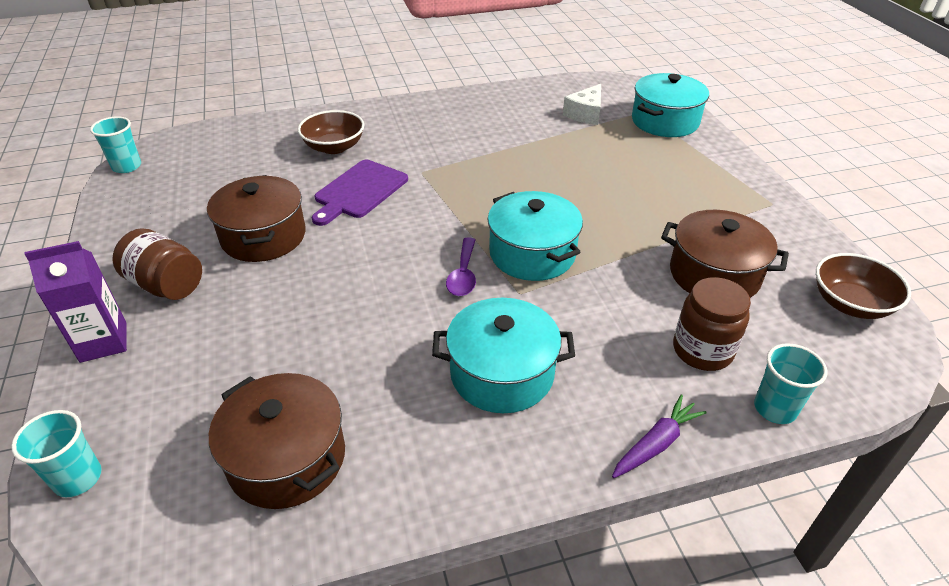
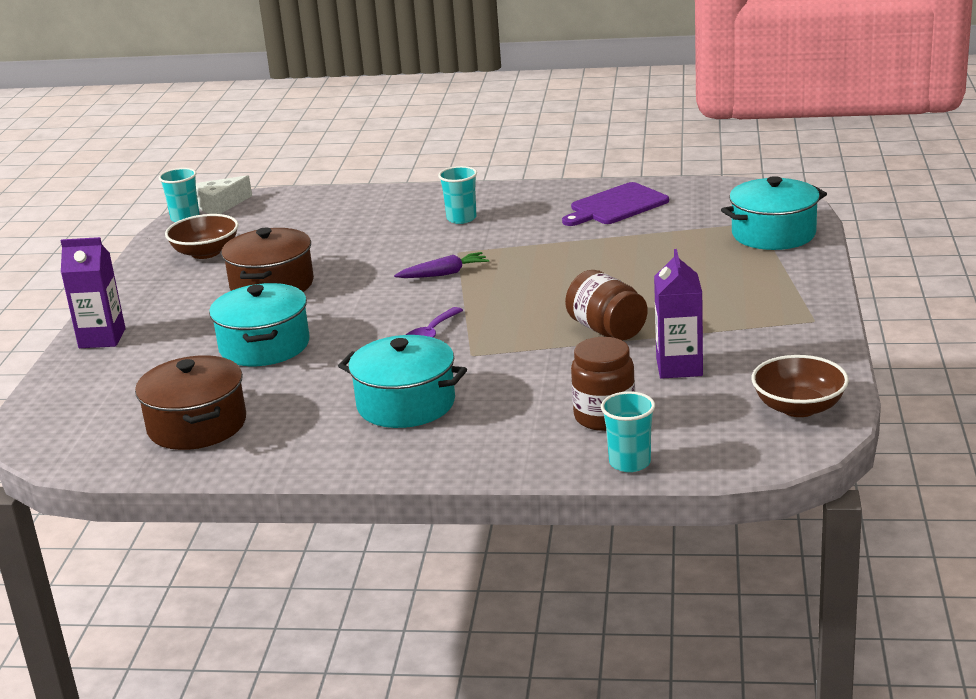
camera: 25 degrees right, 15 degrees down
turquoise cup [11,410,102,497] -> turquoise cup moved to [438,166,477,224]
brown jar [112,228,202,300] -> brown jar moved to [565,270,648,340]
brown bowl [298,110,365,154] -> brown bowl moved to [165,214,239,259]
purple cutting board [312,160,408,226] -> purple cutting board moved to [562,182,669,226]
turquoise pot [488,191,583,281] -> turquoise pot moved to [209,283,310,366]
white cheese [563,84,601,125] -> white cheese moved to [196,175,252,214]
purple carrot [612,394,707,478] -> purple carrot moved to [394,252,489,278]
brown pot [661,210,789,298] -> purple carton [654,249,703,379]

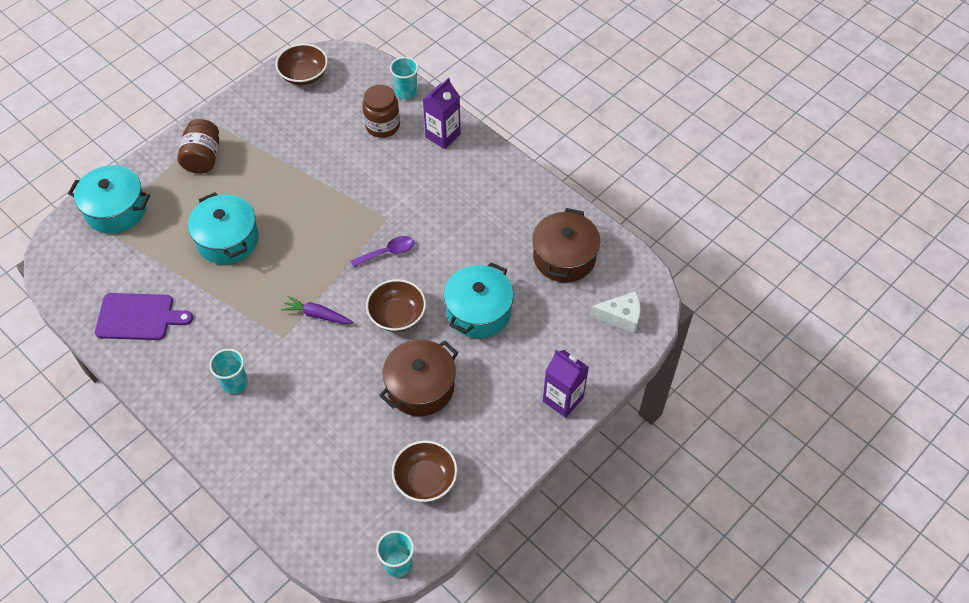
camera: 145 degrees left, 30 degrees up
white cheese [196,175,252,214] -> white cheese moved to [590,291,641,333]
turquoise pot [338,335,467,428] -> turquoise pot moved to [188,192,259,264]
brown jar [565,270,648,340] -> brown jar moved to [177,119,219,174]
purple carton [654,249,703,379] -> purple carton moved to [423,78,461,149]
none -> brown bowl [366,279,426,332]

